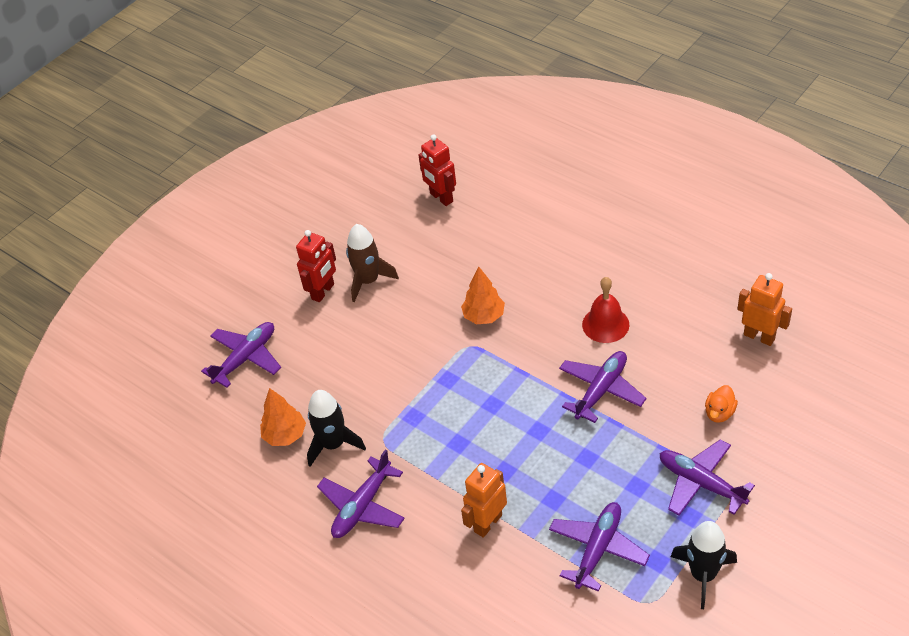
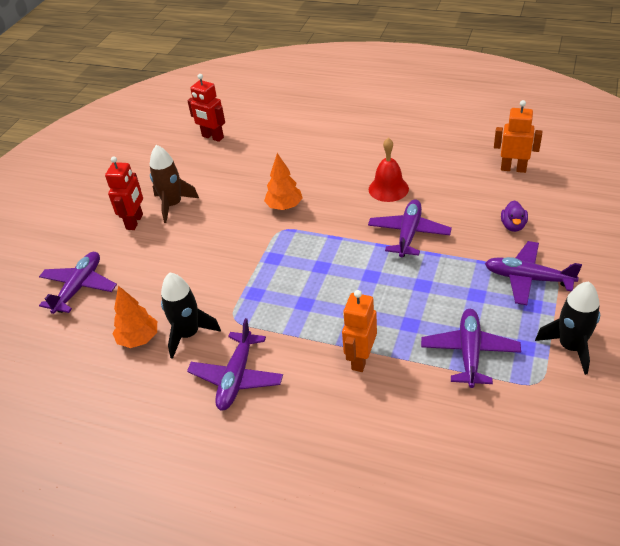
camera: 20 degrees left, 5 degrees down
orange duck [705,385,738,423] -> purple duck [501,200,528,232]

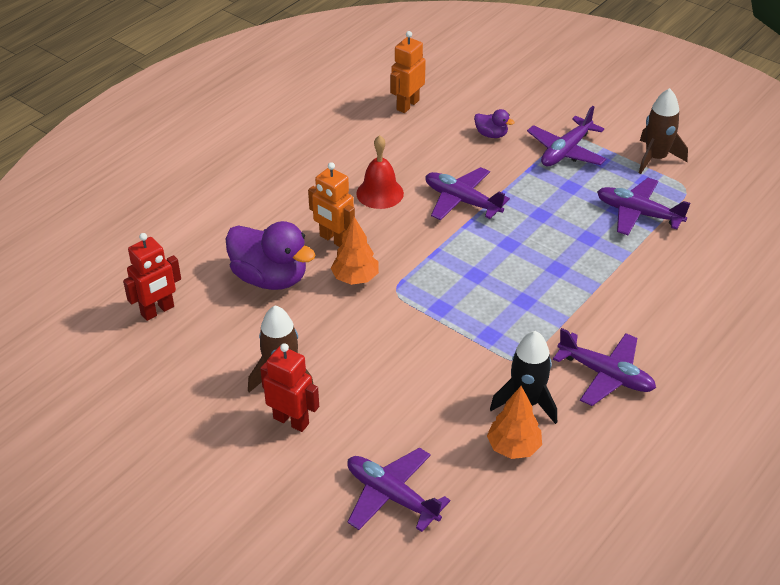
camera: 75 degrees left, 0 degrees up
orange robot [342,290,377,372] -> orange robot moved to [308,162,355,247]
black rocket [535,281,600,375] -> brown rocket [639,88,688,174]
none -> purple duck [226,221,315,290]

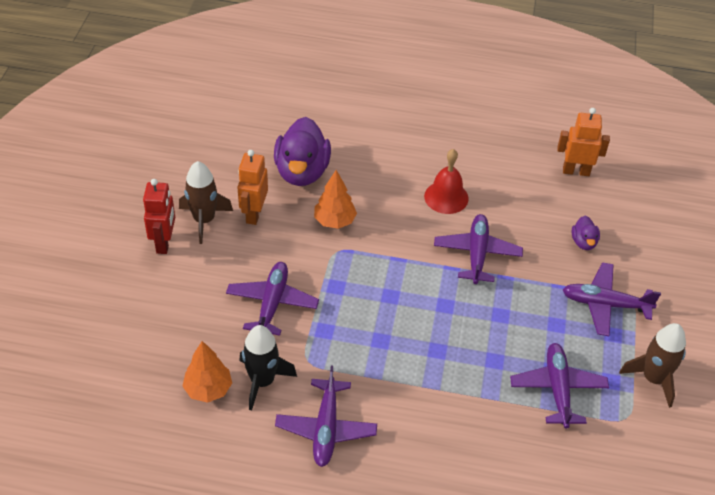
camera: 60 degrees right, 5 degrees up
red robot [123,233,181,321] -> none
orange robot [308,162,355,247] -> orange robot moved to [238,150,268,225]
purple plane [347,447,450,532] -> purple plane moved to [226,262,319,336]

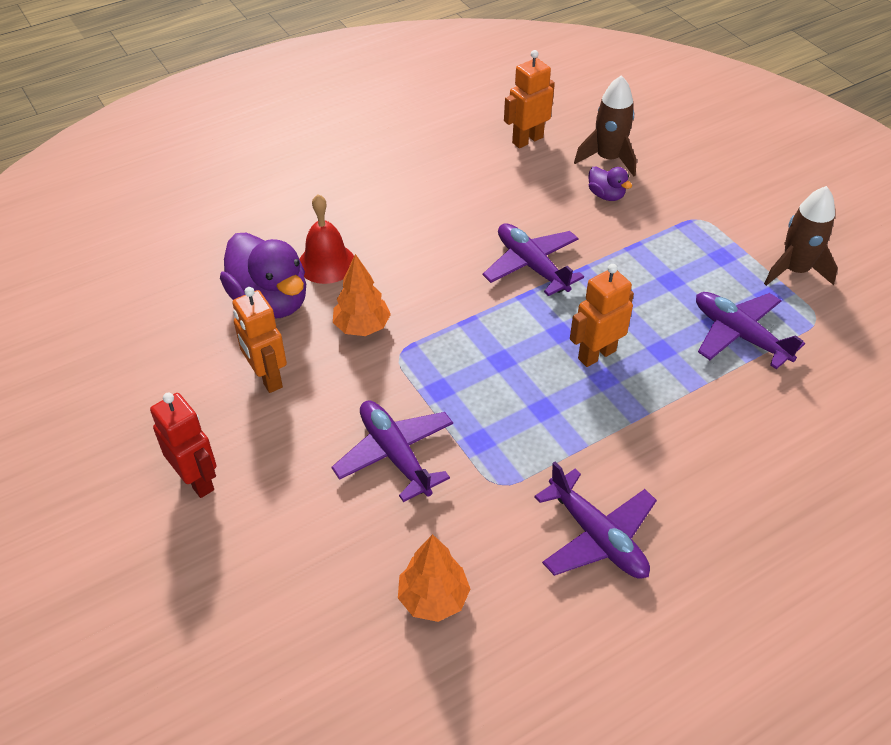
camera: 40 degrees left, 0 degrees up
brown rocket [179,161,233,244] -> brown rocket moved to [574,75,637,176]
black rocket [239,325,297,410] -> none
red bell [424,149,469,214] -> red bell moved to [299,194,354,284]
purple plane [563,262,661,336] -> none
none -> orange robot [570,264,634,367]

